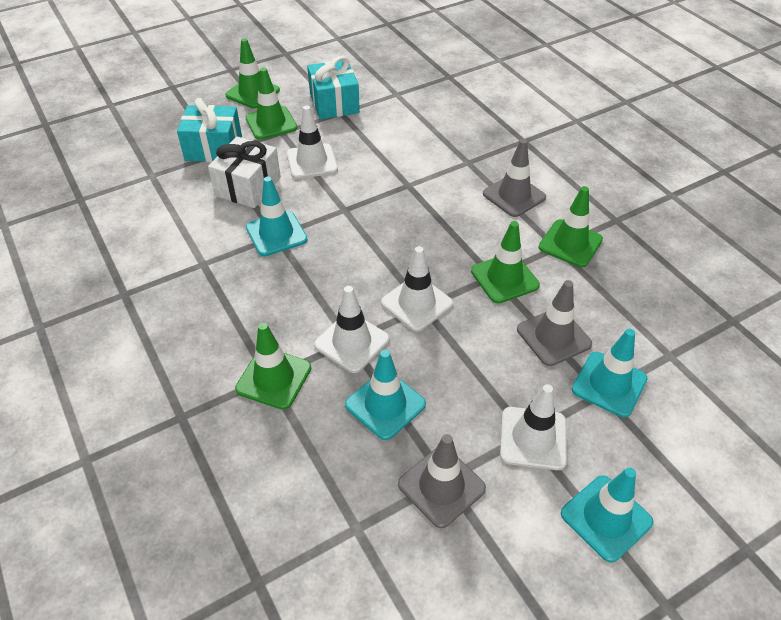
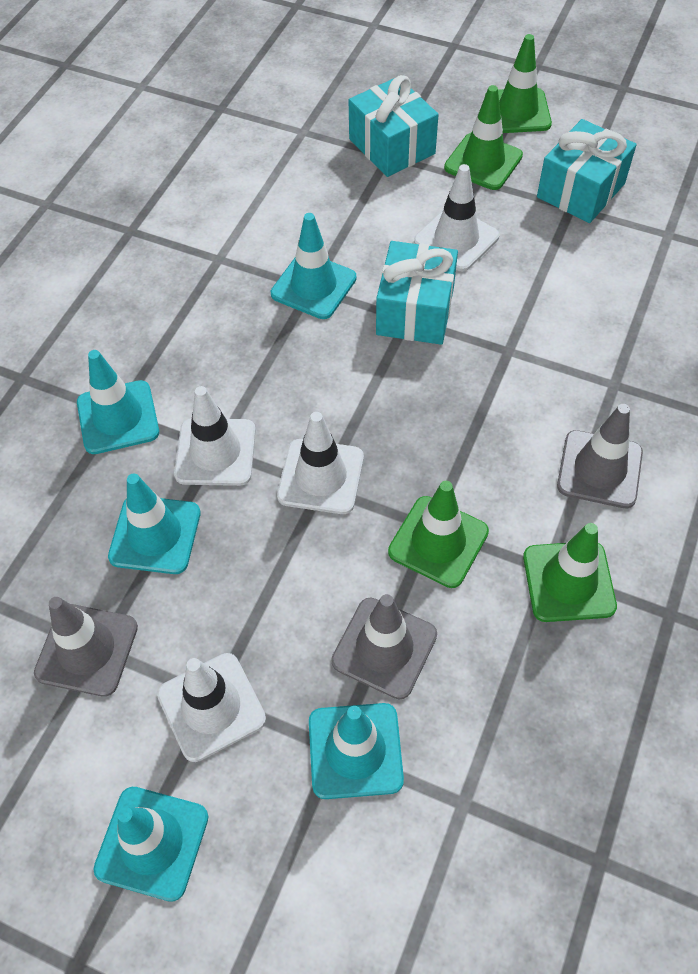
camera: 55 degrees right, 10 degrees up
white gift [208,136,281,208] -> none
green traffic cone [235,323,311,410] -> turquoise traffic cone [77,350,159,454]
none -> turquoise gift [376,241,458,345]

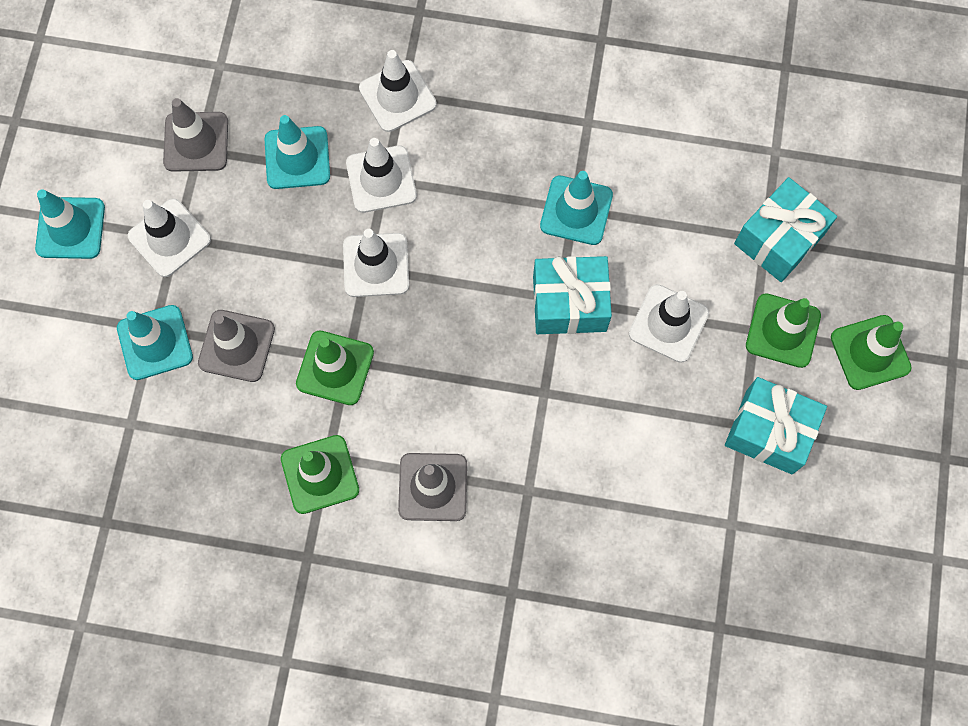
camera: 75 degrees right, 15 degrees up
turquoise traffic cone [77,350,159,454] -> white traffic cone [359,50,437,132]

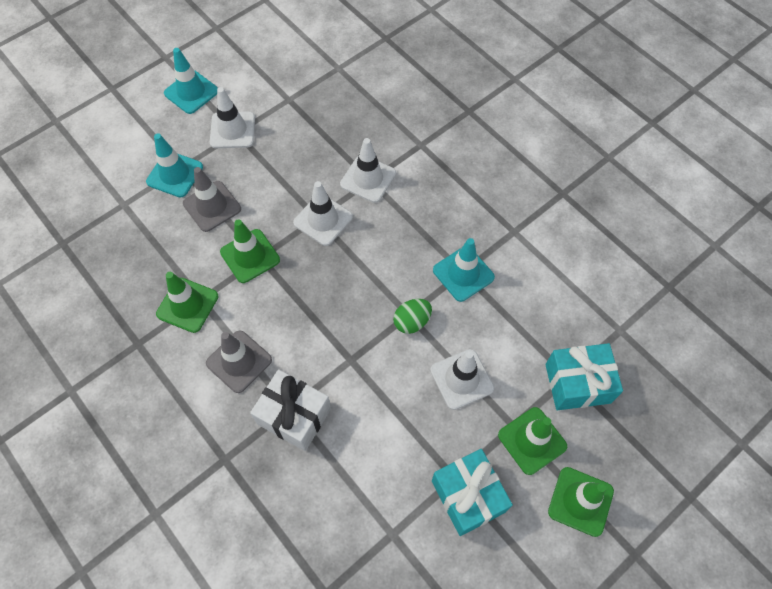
camera: 40 degrees right, 10 degrees down
grey traffic cone [163,98,228,172] -> none
turquoise traffic cone [265,115,330,189] -> none
white traffic cone [359,50,437,132] -> none
turquoise gift [533,256,612,334] -> green egg [393,299,432,334]
none -> white gift [250,369,331,451]

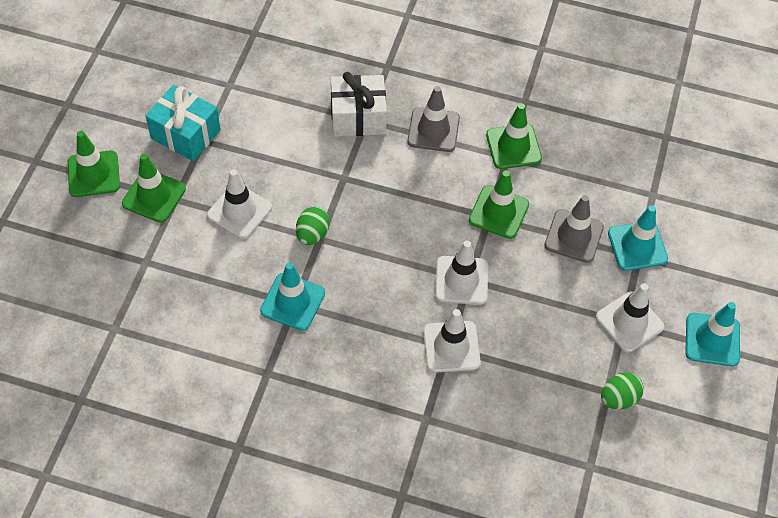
camera: 145 degrees right, 5 degrees down
turquoise gift [545,343,623,410] -> none
none -> green egg [601,373,644,409]

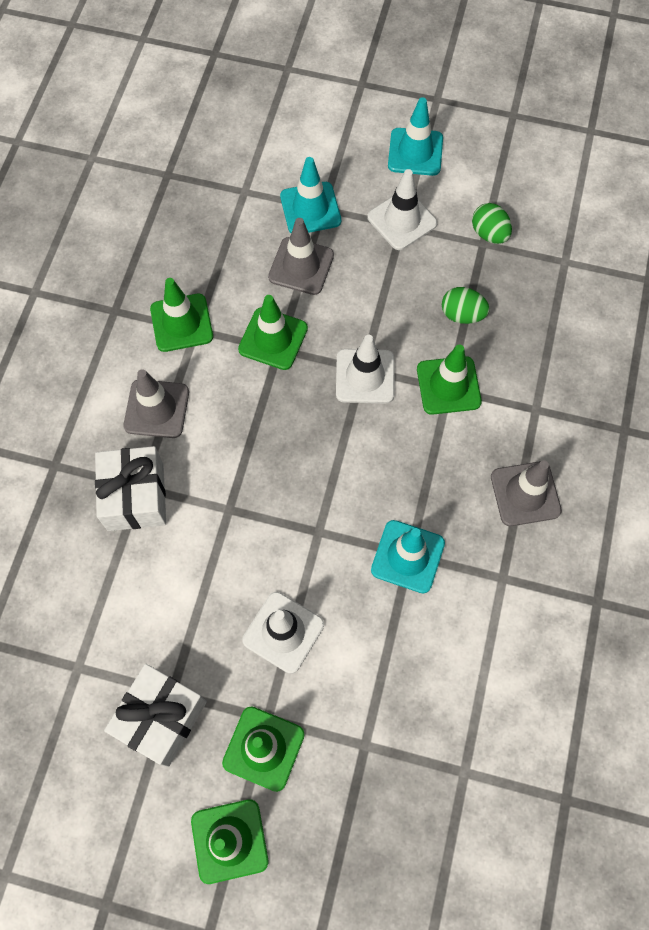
camera: 90 degrees left, 10 degrees up
turquoise gift [145,85,221,161] -> white gift [104,664,207,767]
green egg [296,207,330,245] -> green egg moved to [442,287,489,324]
white traffic cone [423,309,481,373] -> green traffic cone [417,344,482,415]
none -> grey traffic cone [491,460,562,526]

